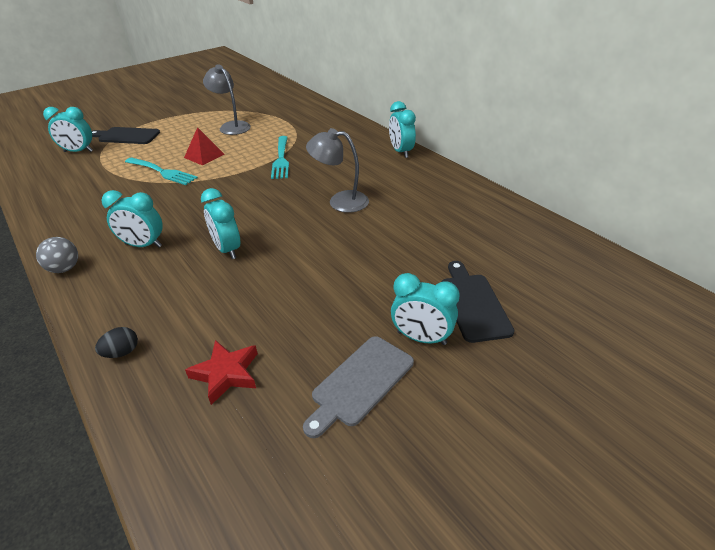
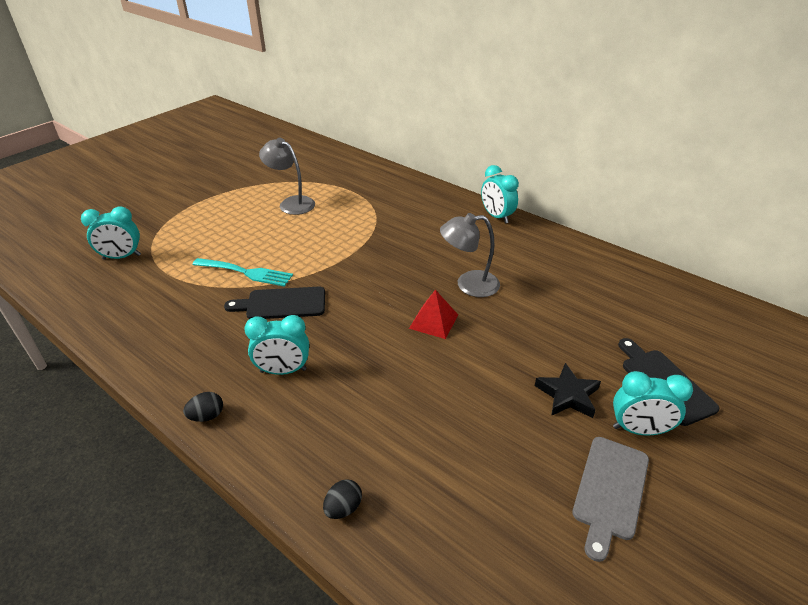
camera: 15 degrees left, 0 degrees up
grey ball [36,237,78,273] -> black egg [183,392,223,422]
black cutting board [92,127,160,144] -> black cutting board moved to [224,287,325,319]
red pyramid [184,127,225,166] -> red pyramid moved to [409,290,458,339]
red star [185,340,258,405] -> none
turquoise clock [201,188,240,259] -> none
turquoise fork [271,136,289,179] -> none
none -> black star [535,363,601,418]

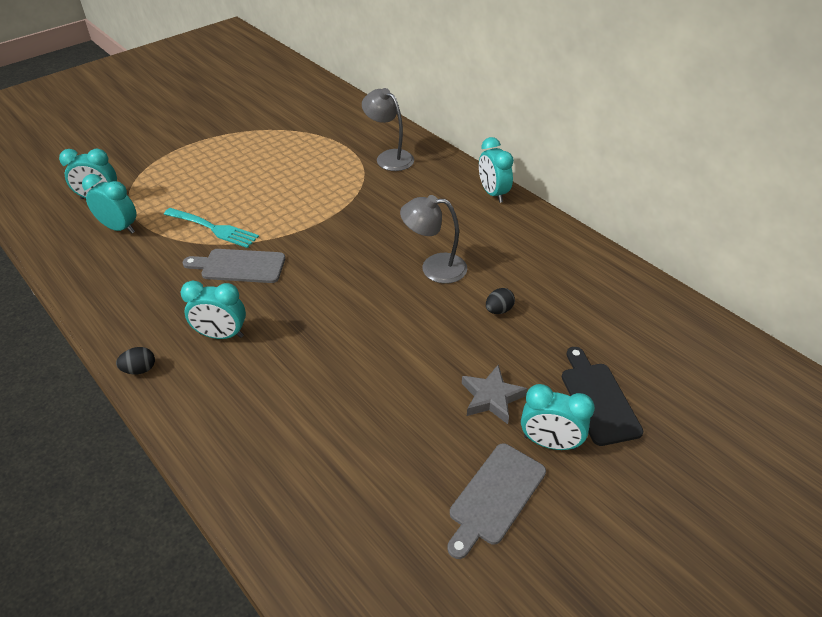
camera: 10 degrees right, 5 degrees up
black cutting board [224,287,325,319] -> grey cutting board [183,249,285,283]
grey lamp [259,138,315,215] -> grey lamp moved to [362,88,414,171]
black egg [323,479,362,519] -> black egg moved to [486,288,515,314]
red pyramid [409,290,458,339] -> none
black star [535,363,601,418] -> grey star [462,365,527,424]
none -> turquoise clock [82,174,137,233]

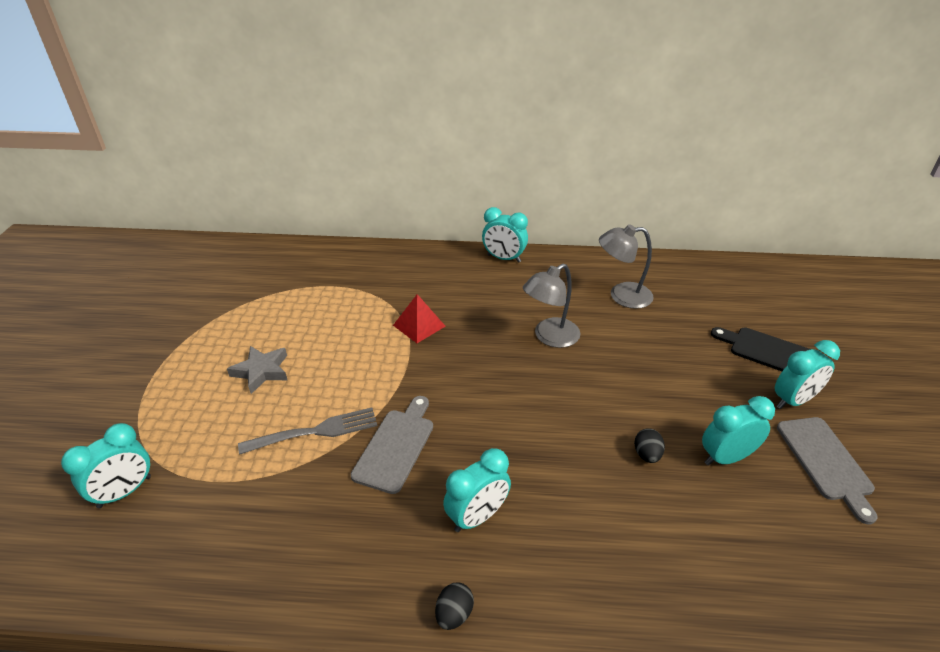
camera: 45 degrees left, 5 degrees down
turquoise clock [82,174,137,233] -> turquoise clock moved to [702,396,775,466]
turquoise fork [164,208,259,248] -> grey fork [238,407,377,455]
grey cutting board [183,249,285,283] -> grey cutting board turned 150 degrees clockwise [351,396,433,494]
grey lamp [362,88,414,171] -> grey lamp moved to [599,224,654,309]
grey star [462,365,527,424] -> grey star moved to [227,346,287,394]
black egg [486,288,515,314] -> black egg moved to [634,428,665,463]
none -> red pyramid [393,294,445,343]

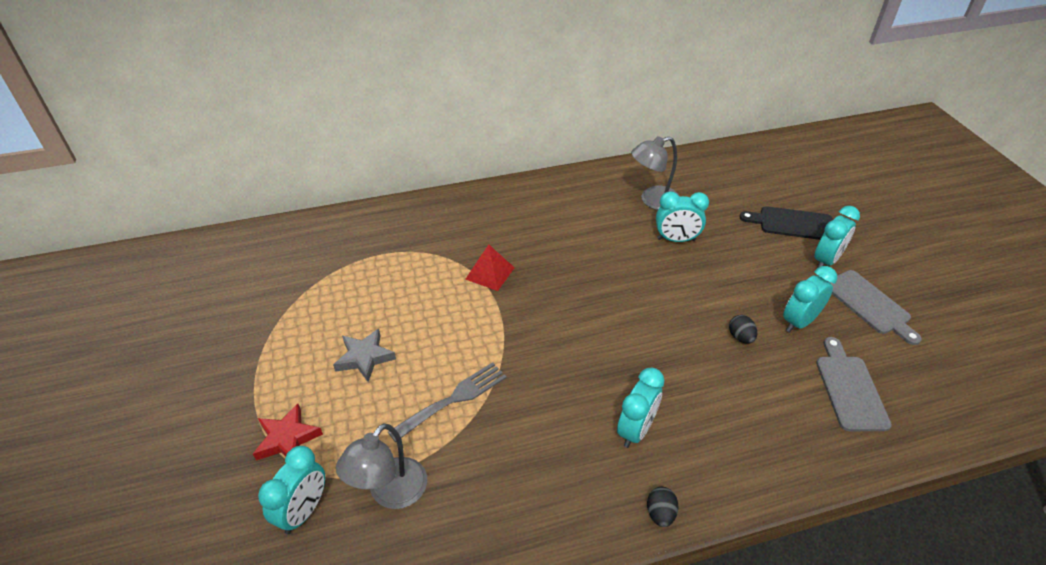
camera: 20 degrees left, 5 degrees up
grey cutting board [351,396,433,494] -> grey cutting board moved to [816,337,892,431]
turquoise clock [482,207,528,263] -> turquoise clock moved to [656,191,709,242]
grey lamp [523,263,581,348] -> grey lamp moved to [336,423,427,509]
none -> red star [253,404,323,460]

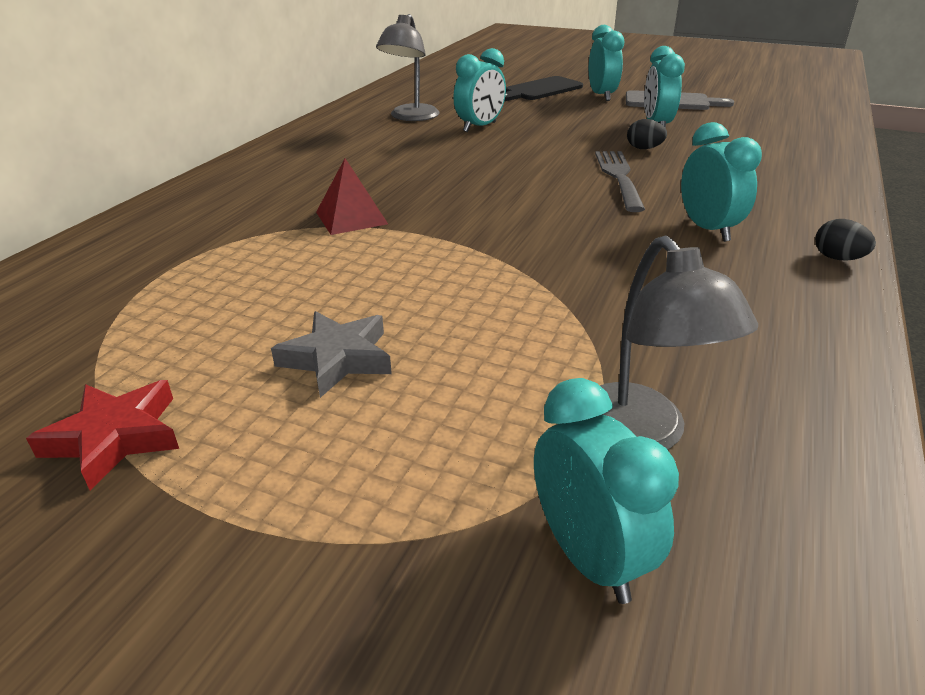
camera: 50 degrees left, 10 degrees down
red star [253,404,323,460] -> red star moved to [26,380,179,490]
grey fork [388,362,507,442] -> grey fork moved to [595,151,645,212]
grey cutting board [816,337,892,431] -> none

